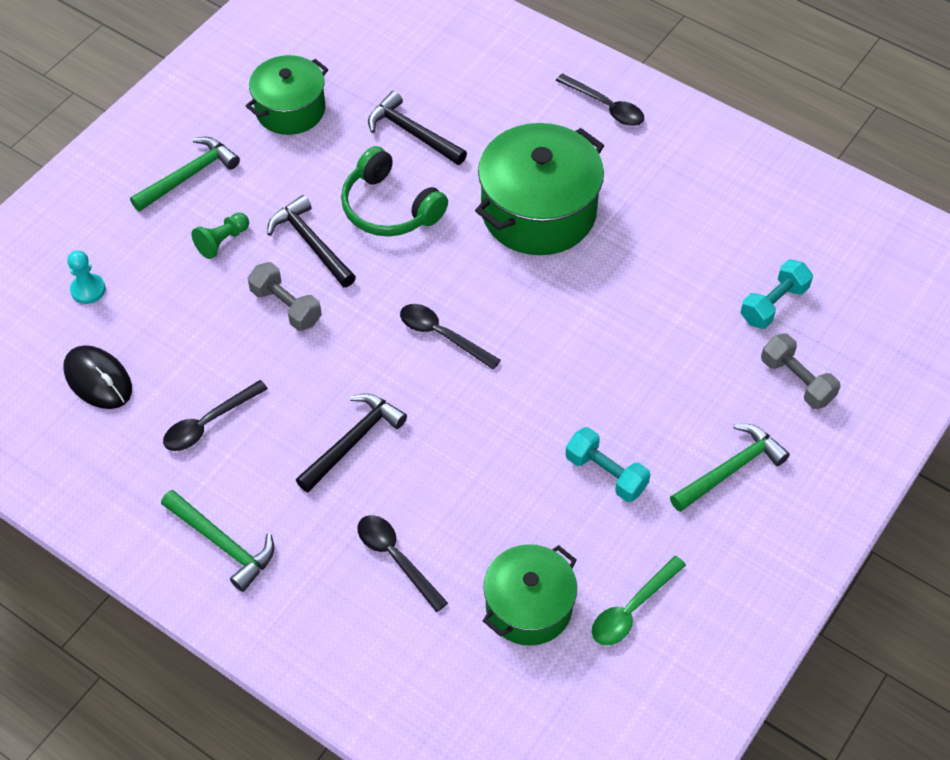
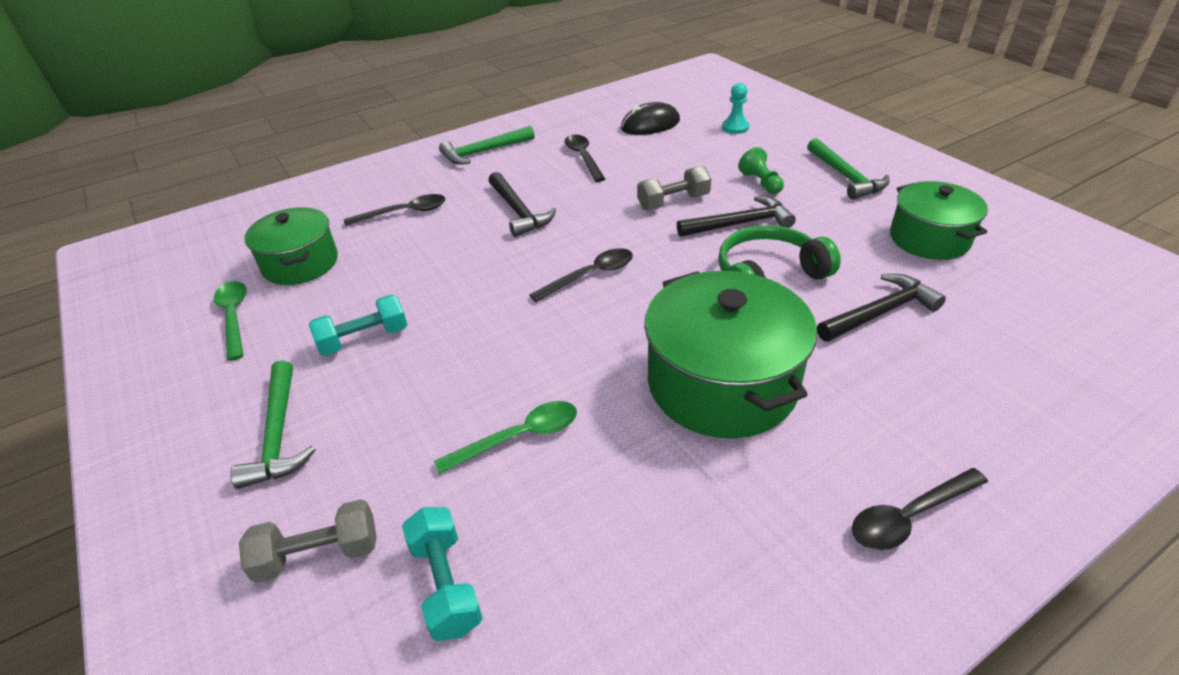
camera: 115 degrees right, 15 degrees down
none -> green spoon [434,401,577,474]

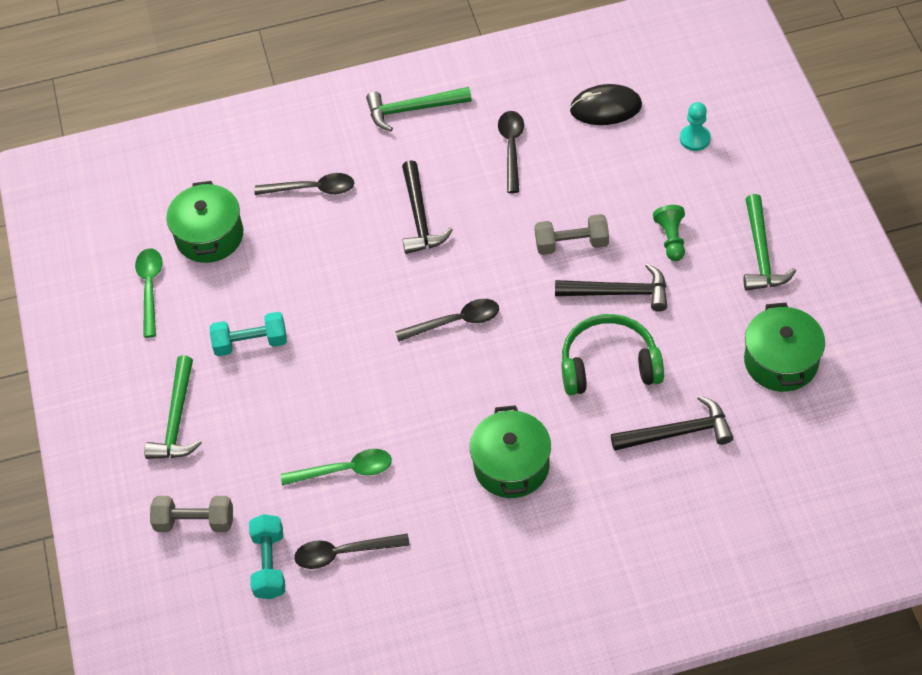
camera: 20 degrees right, 15 degrees up
green pot [644,271,817,438] -> green pot [470,405,551,498], size x0.64
black spoon [852,468,988,550] -> black spoon moved to [294,534,410,569]

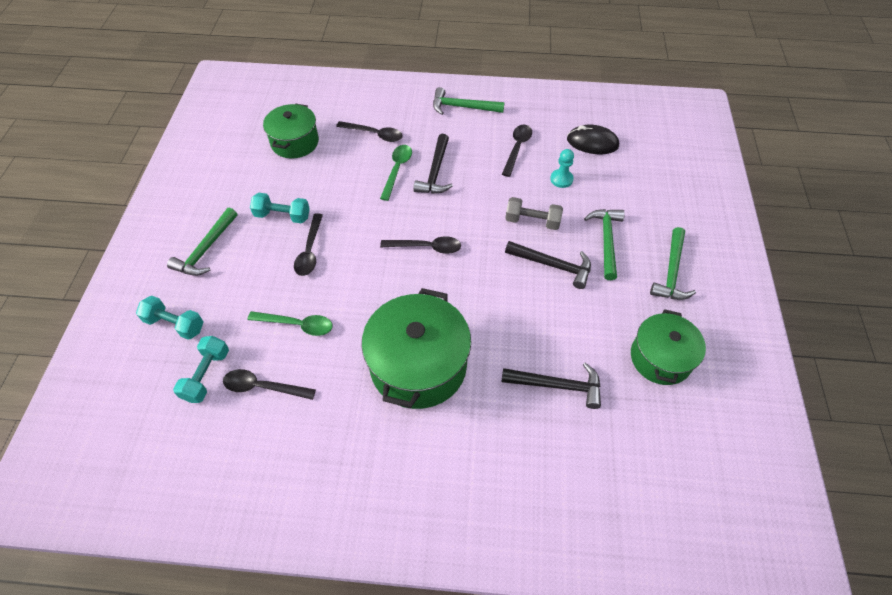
camera: 15 degrees right, 0 degrees up
green spoon [135,248,163,338] -> green spoon moved to [380,145,412,201]
grey dumbbell [150,496,233,532] -> turquoise dumbbell [136,296,204,340]
green pot [470,405,551,498] -> green pot [361,288,471,409], size x1.57
green headphones [561,314,664,396] -> none
green pawn [653,205,685,261] -> green hammer [584,209,625,280]
turquoise pawn [680,102,711,151] -> turquoise pawn moved to [550,149,574,188]
none -> black spoon [294,213,323,276]

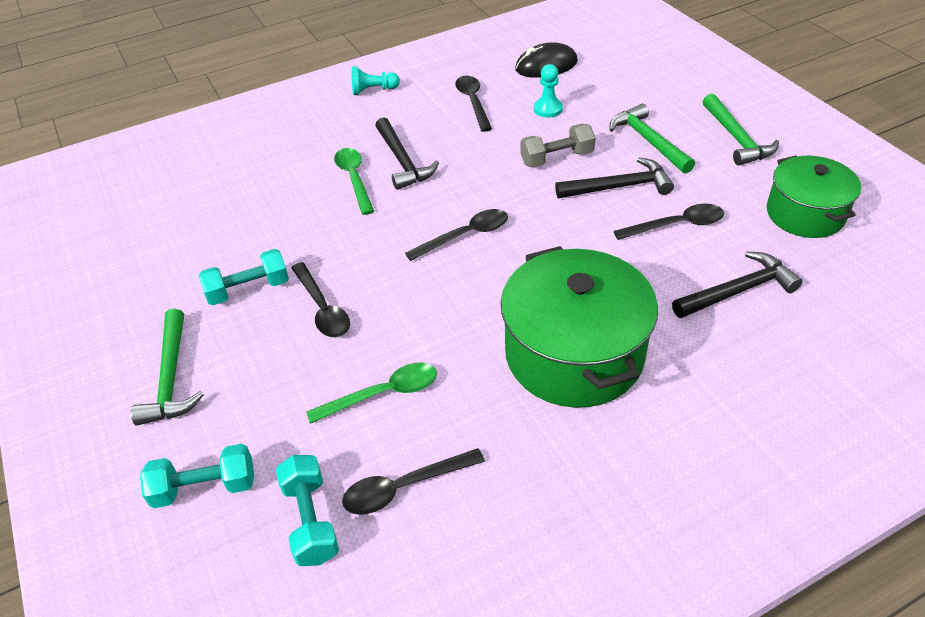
camera: 30 degrees left, 10 degrees down
green pot [263,104,319,159] -> none
black spoon [336,121,403,142] -> black spoon moved to [614,204,724,240]
green hammer [433,87,505,115] -> turquoise pawn [352,66,400,95]

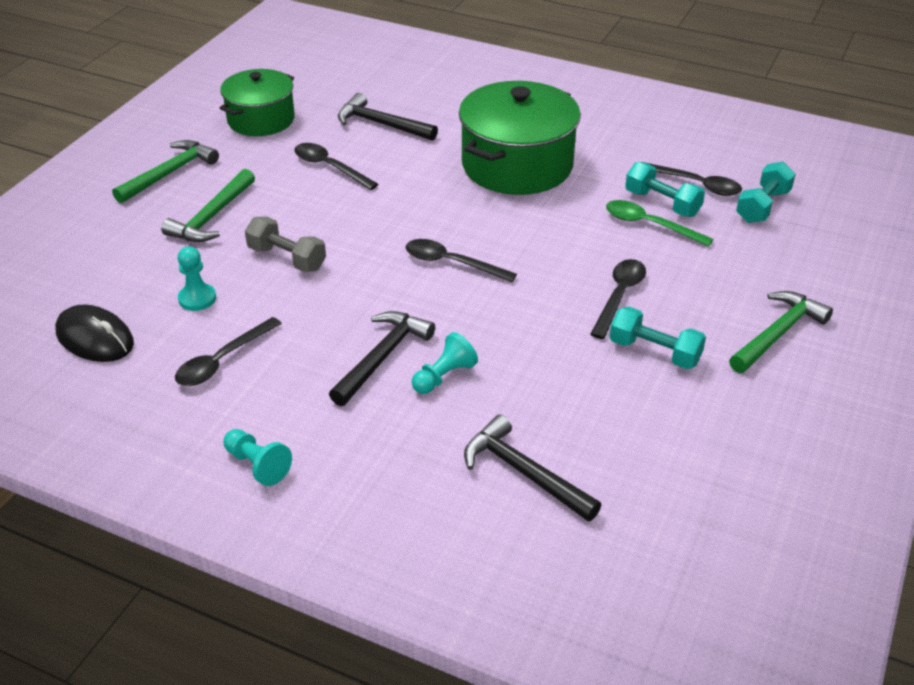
camera: 130 degrees left, 5 degrees down
turquoise dumbbell [140,444,254,508] -> turquoise dumbbell moved to [625,162,705,217]
green spoon [334,148,374,215] -> turquoise pawn [412,332,478,394]
black hammer [555,158,674,198] -> black hammer moved to [464,414,601,521]

